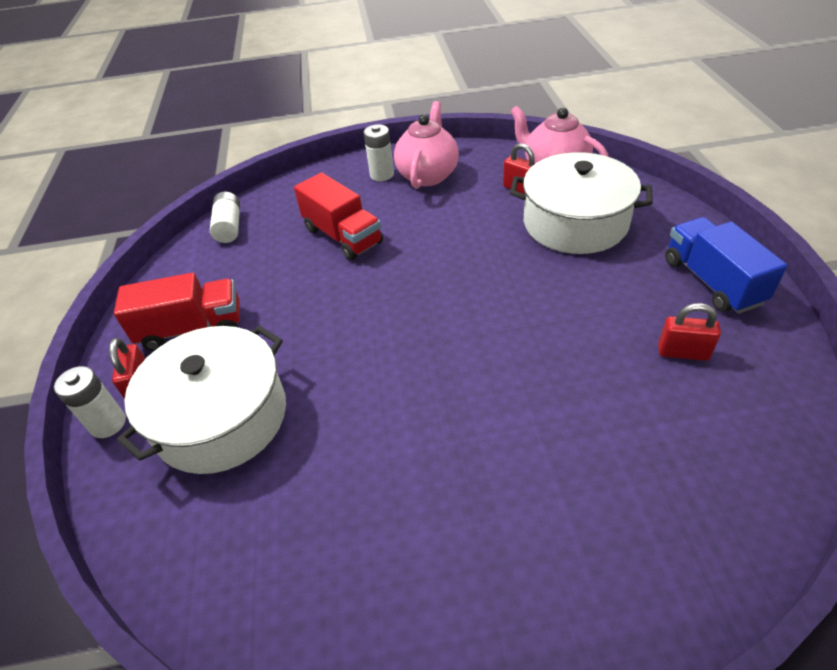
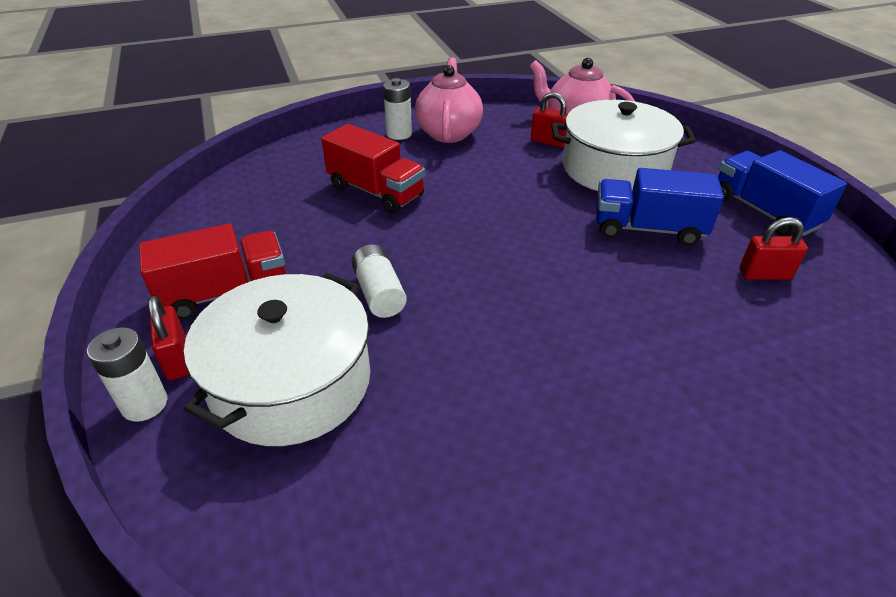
camera: 15 degrees left, 5 degrees down
white battery [210,192,240,243] -> white battery moved to [352,244,407,318]
none -> blue truck [596,168,724,246]

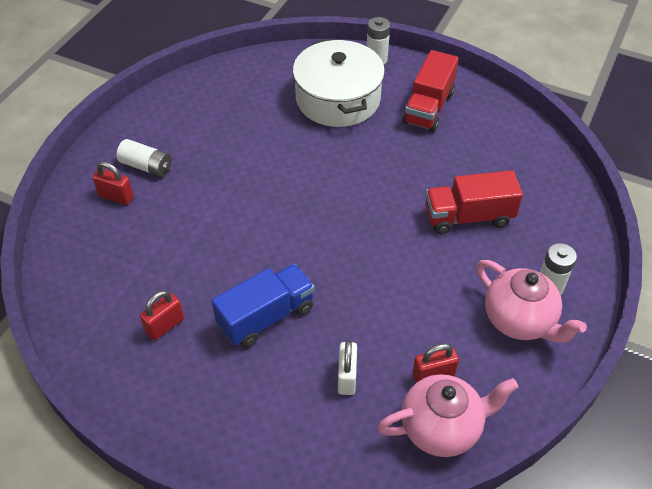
camera: 135 degrees right, 10 degrees up
red padlock [148,296,189,380] -> red padlock moved to [92,161,134,205]
white battery [352,244,407,318] -> white battery moved to [116,139,172,177]
white pot [552,100,696,191] -> white padlock [338,340,357,395]
blue truck [718,150,847,236] -> none

